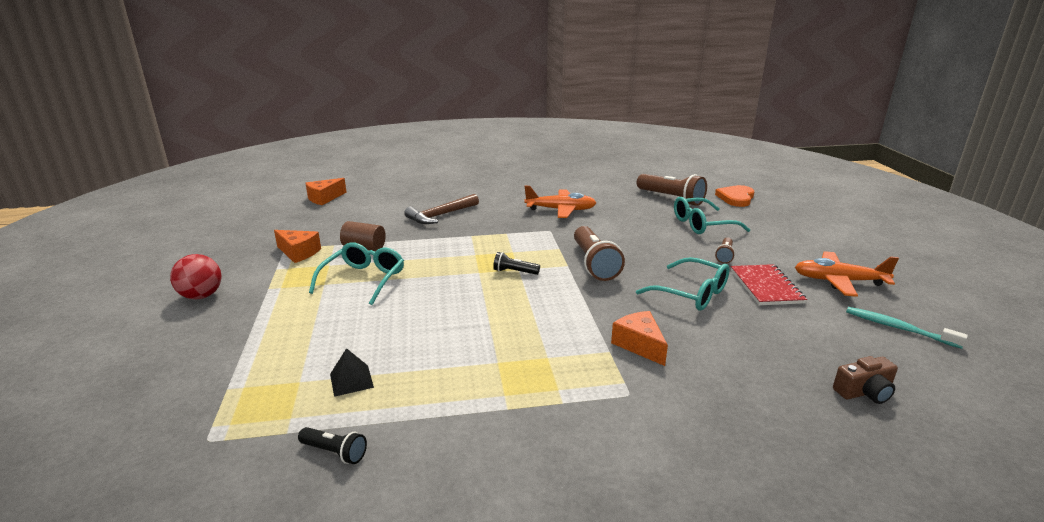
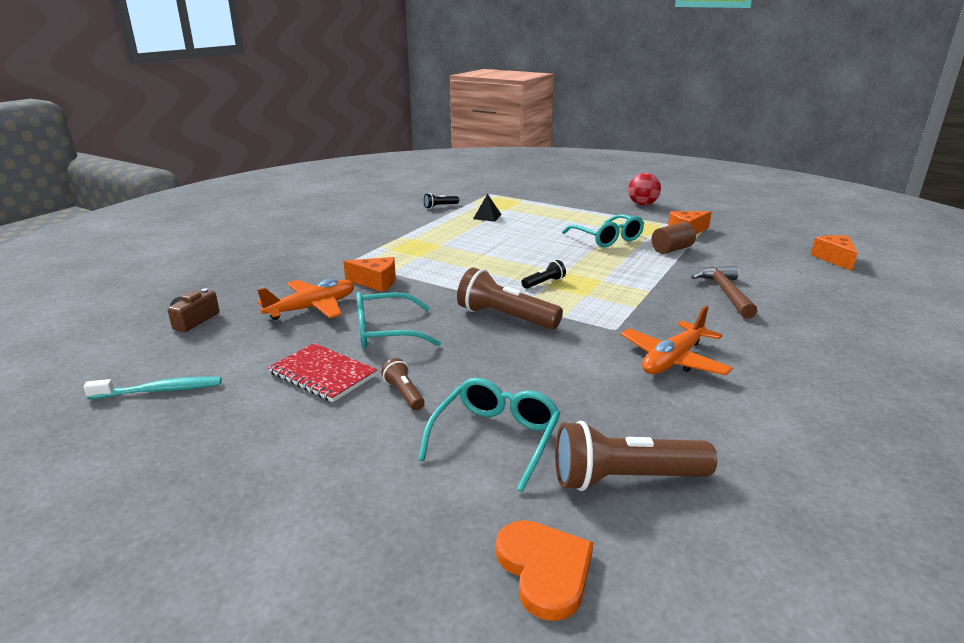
camera: 130 degrees right, 0 degrees up
orange plane [795,251,899,297] -> orange plane moved to [257,279,354,320]

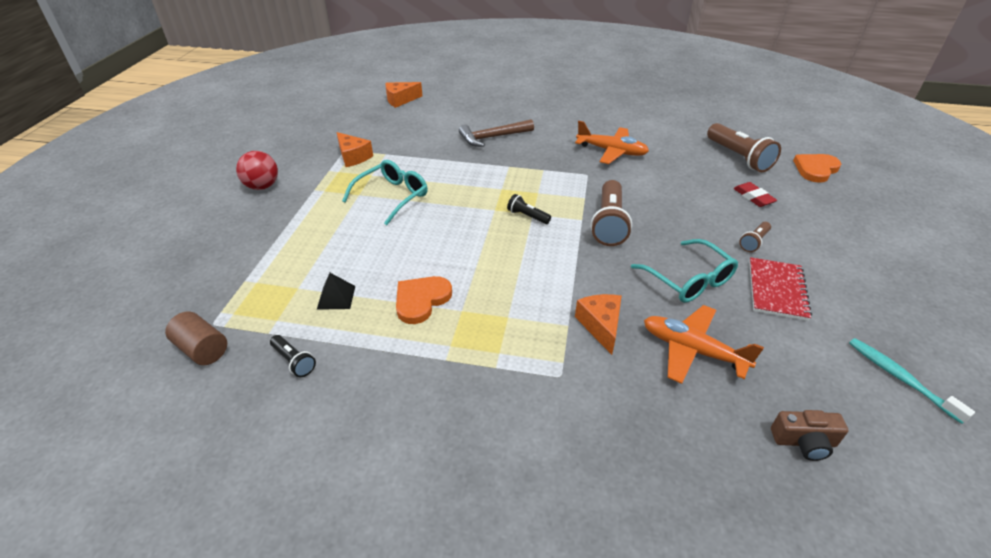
camera: 110 degrees left, 15 degrees up
turquoise glasses [418,378,561,492] -> red eraser [733,182,777,207]
brown cylinder [651,222,696,254] -> brown cylinder moved to [165,312,227,365]
none -> orange heart [396,276,452,324]

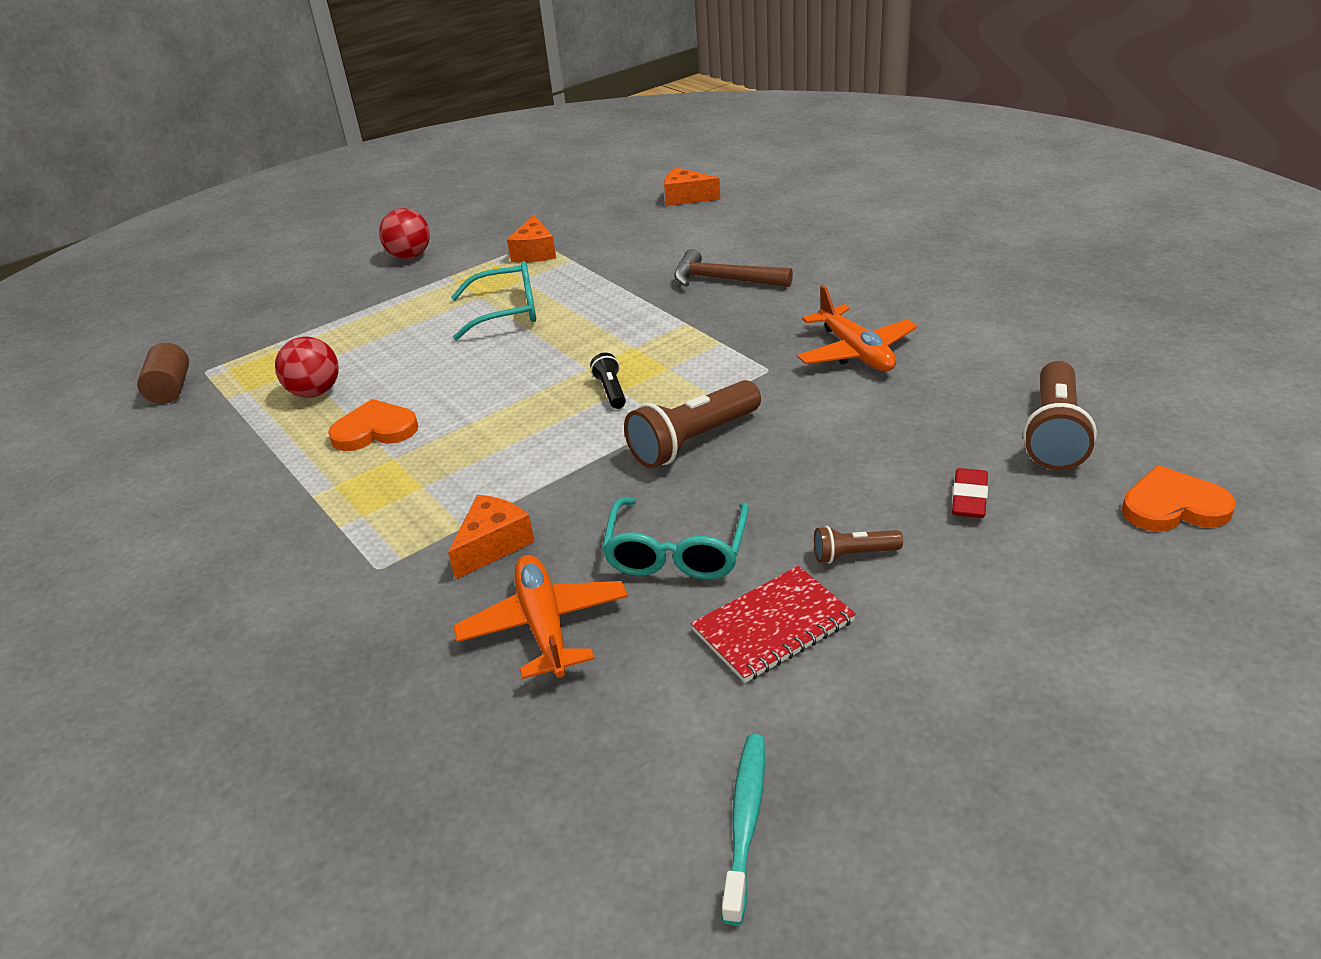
camera: 45 degrees right, 5 degrees down
black flashlight [270,335,316,377] -> none
black pyramid [317,273,355,310] -> red ball [275,336,339,398]
brown camera [771,410,849,461] -> none

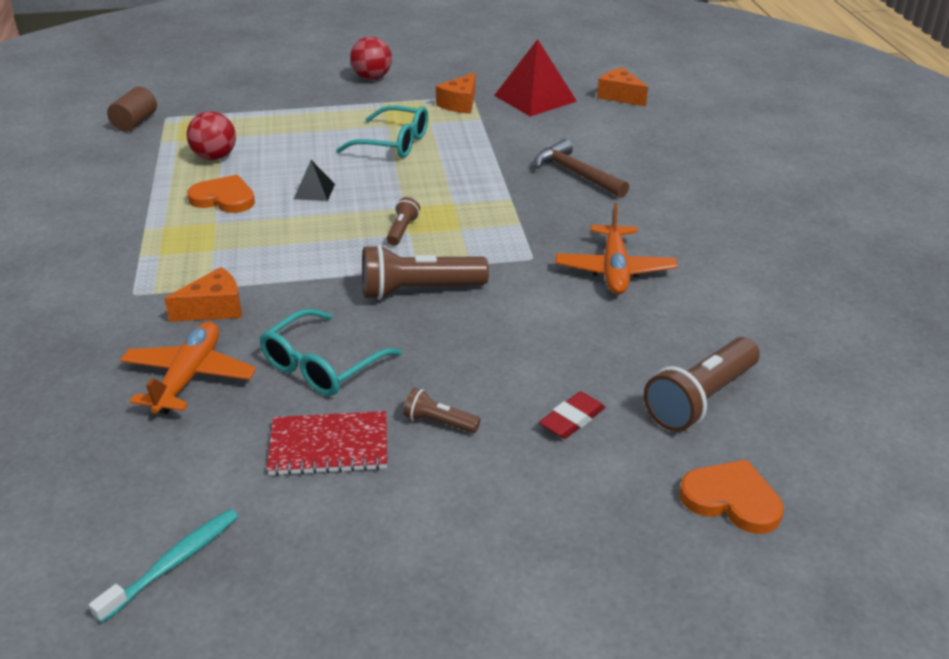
camera: 25 degrees right, 0 degrees up
black flashlight [590,353,626,409] -> brown flashlight [386,197,420,246]
none -> black pyramid [294,160,335,201]
none -> red pyramid [494,39,577,117]

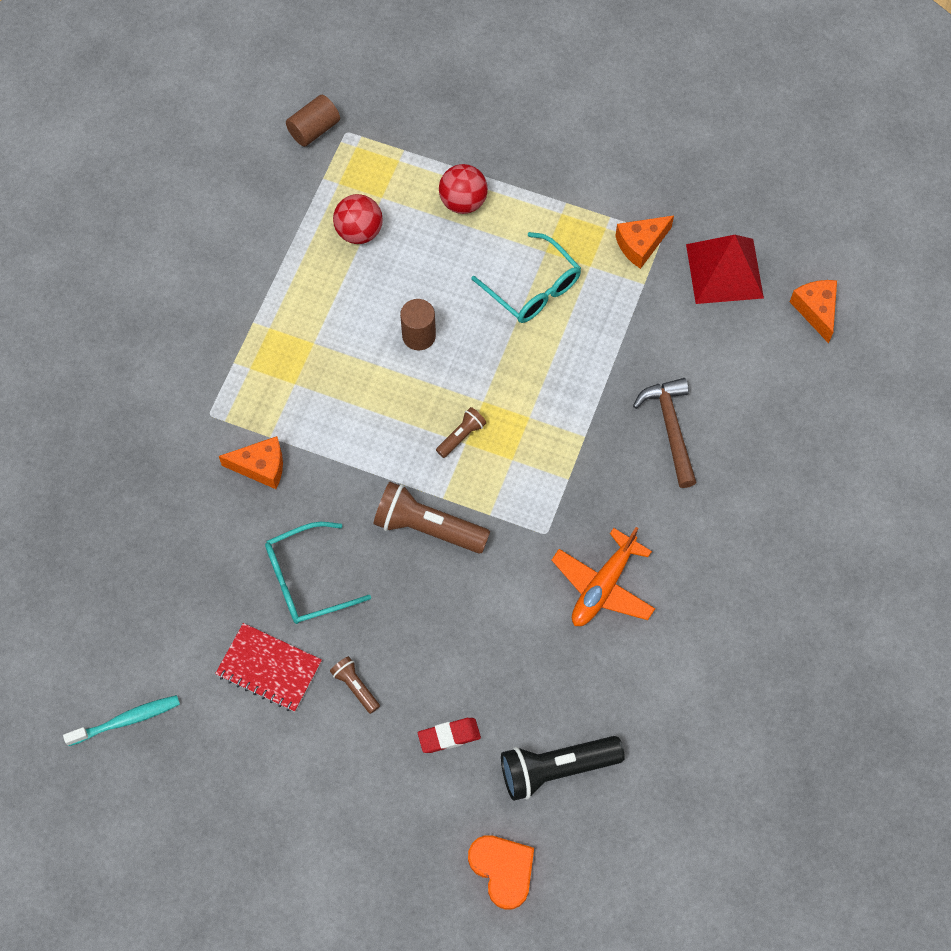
camera: 30 degrees right, 30 degrees up
orange plane [120,322,256,414] -> none
orange heart [187,175,255,213] -> none
black pyramid [294,160,335,201] -> brown cylinder [400,299,436,350]
red ball [350,37,392,80] -> red ball moved to [439,164,488,214]
brown flashlight [644,337,760,431] -> black flashlight [501,736,625,801]

